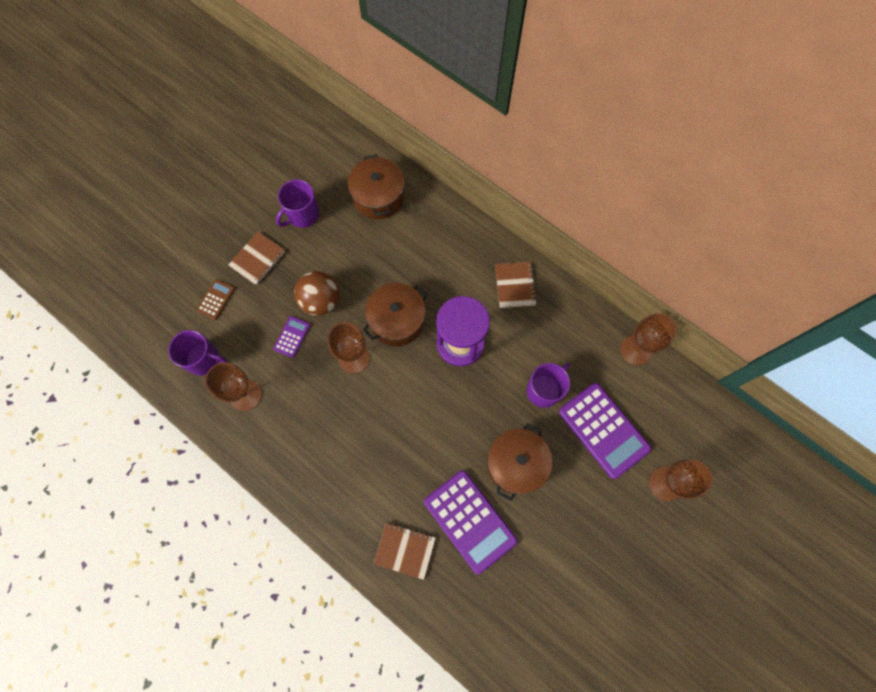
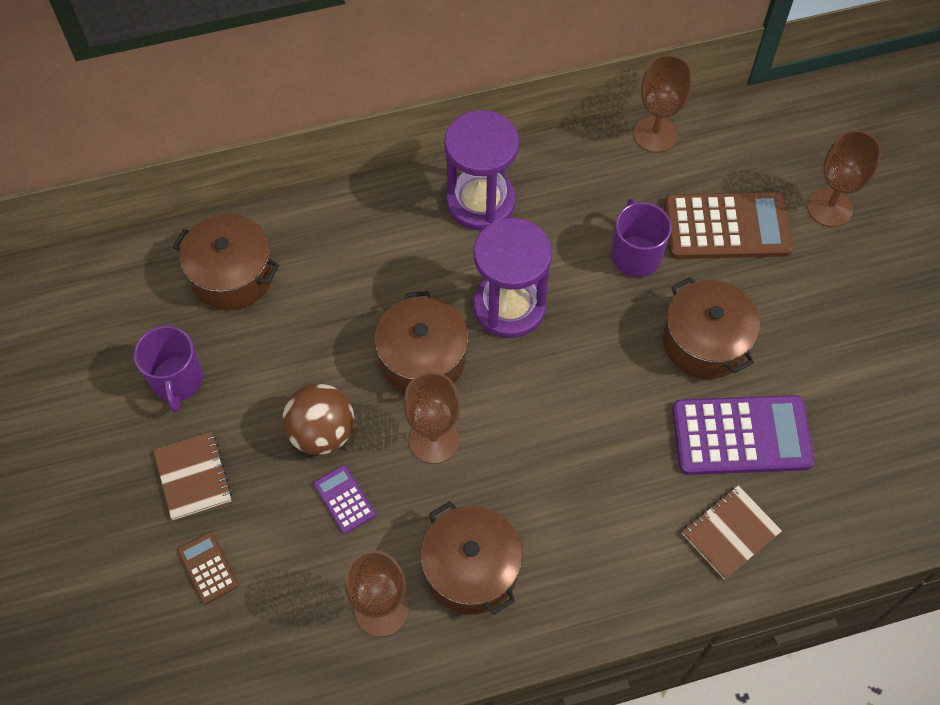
camera: 55 degrees left, 10 degrees down
purple mug [168,330,227,376] -> none
brown notebook [495,262,537,308] -> purple hourglass [444,110,519,230]
purple calculator [559,383,651,479] -> brown calculator [664,192,793,259]
none -> brown pot [420,501,522,615]

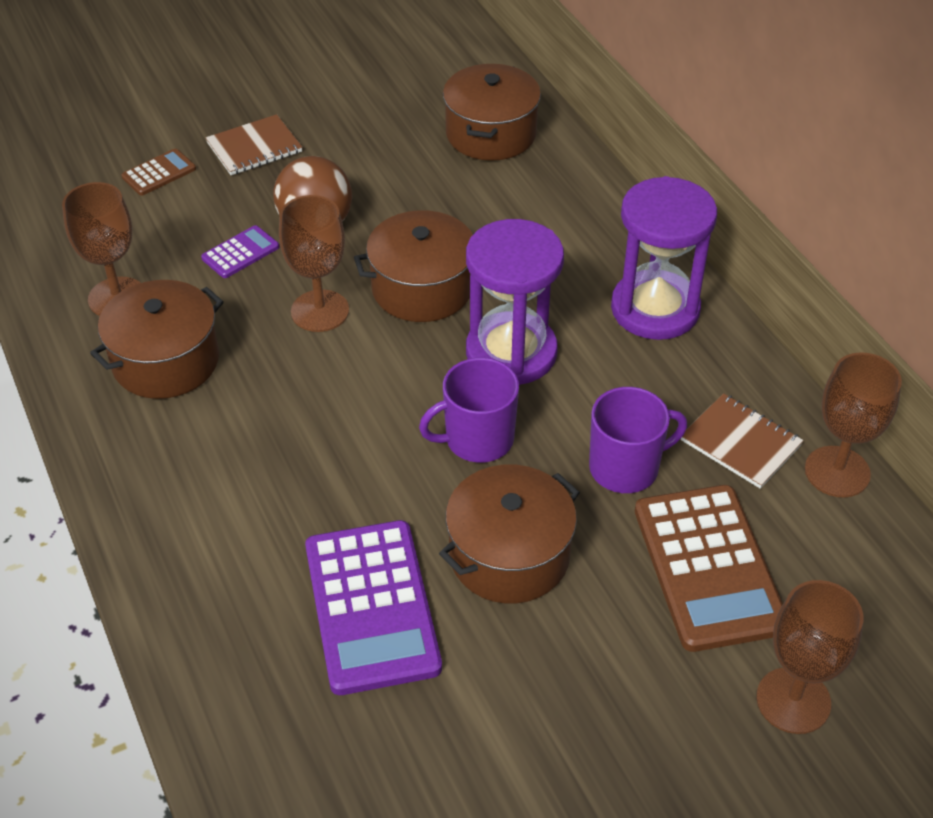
camera: 80 degrees right, 15 degrees down
purple mug [134,326,203,412] -> purple mug moved to [419,358,519,463]
brown notebook [682,485,782,580] -> brown notebook moved to [681,393,804,489]

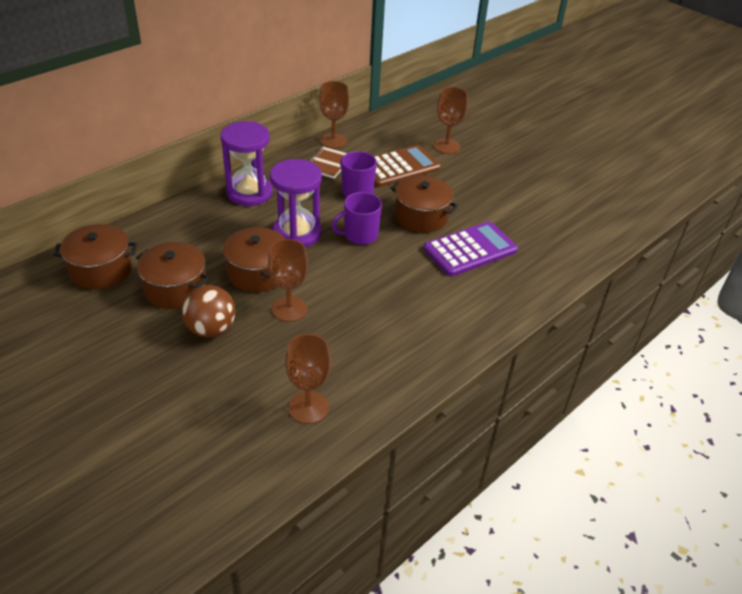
camera: 110 degrees left, 5 degrees down
brown pot [90,280,224,399] -> brown pot moved to [136,242,209,309]
brown calculator [121,149,196,195] -> none
purple calculator [201,225,279,278] -> none
brown notebook [206,114,302,175] -> none
purple mug [419,358,519,463] -> purple mug turned 105 degrees clockwise [332,192,382,245]

